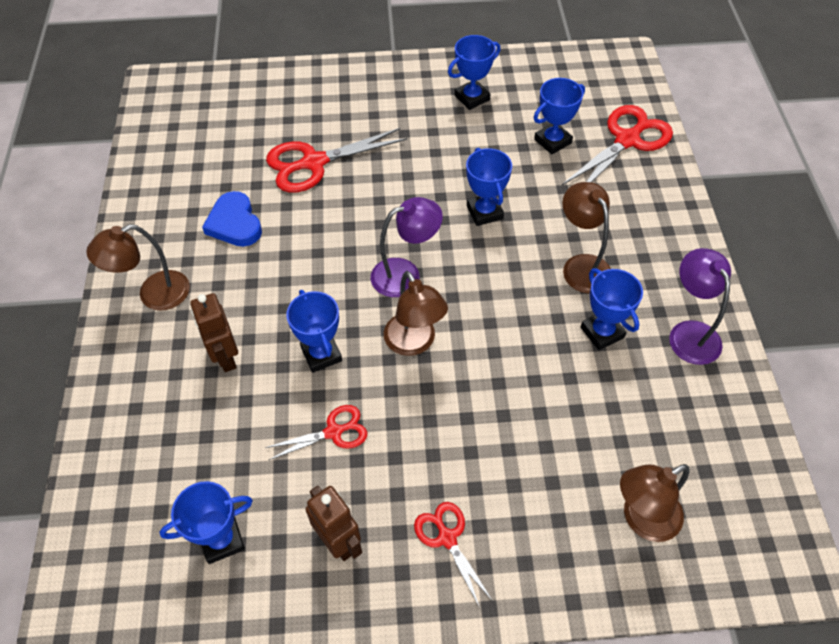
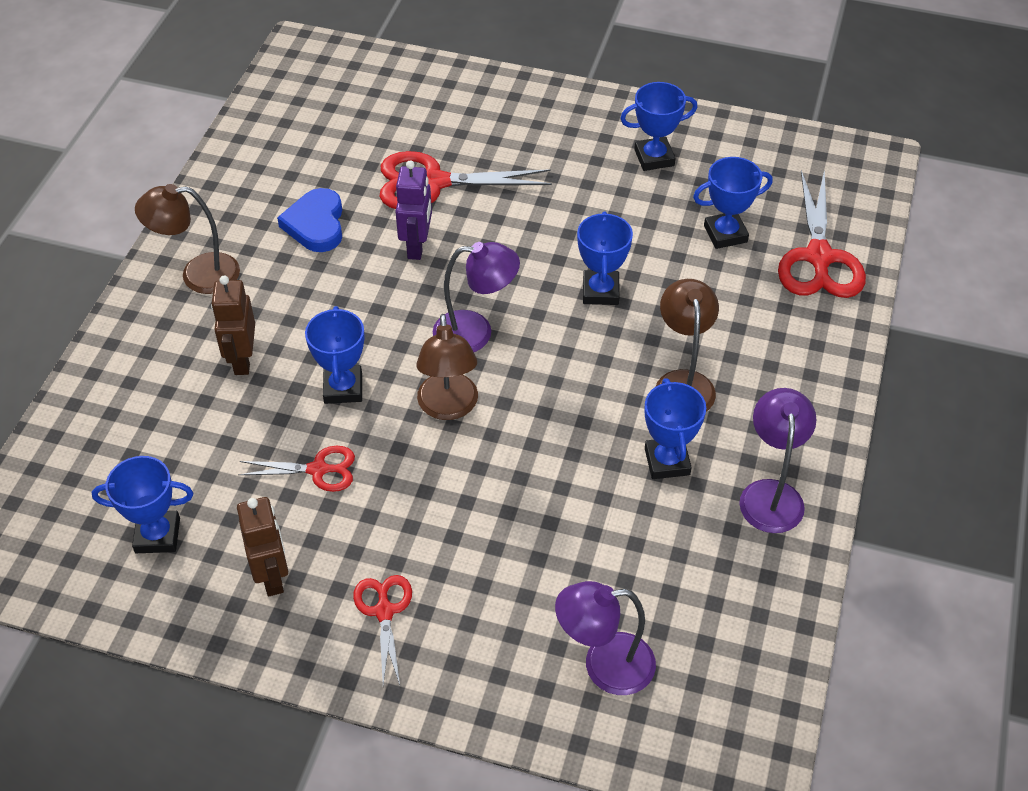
camera: 20 degrees right, 5 degrees down
red scissors [562,105,673,185] -> red scissors turned 120 degrees clockwise [778,170,866,298]
brown lamp [620,464,690,542] -> purple lamp [555,581,656,695]
none -> purple robot [395,160,432,260]

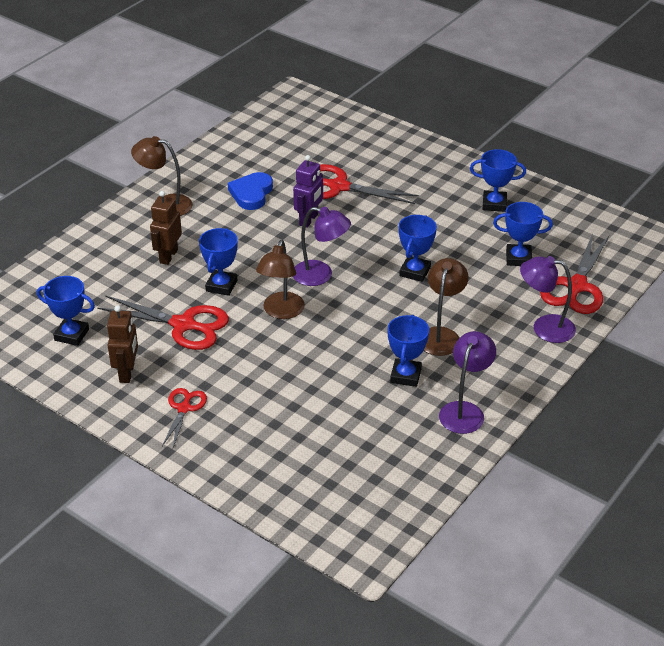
camera: 20 degrees right, 10 degrees down
red scissors [238,446,355,492] -> red scissors [97,295,229,350], size x1.76
purple lamp [555,581,656,695] -> purple lamp moved to [520,256,576,343]

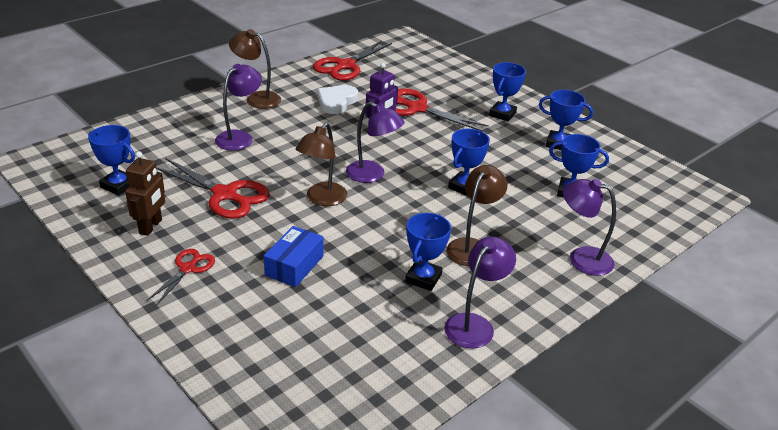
camera: 10 degrees right, 5 degrees down
brown robot [150,191,182,265] -> purple lamp [215,64,262,151]
blue trophy [199,228,238,296] -> blue trophy moved to [489,62,526,122]
blue heart [228,172,273,210] -> white heart [317,85,358,114]
red scissors [540,233,609,314] -> red scissors moved to [313,40,392,81]
none -> blue box [264,226,323,287]

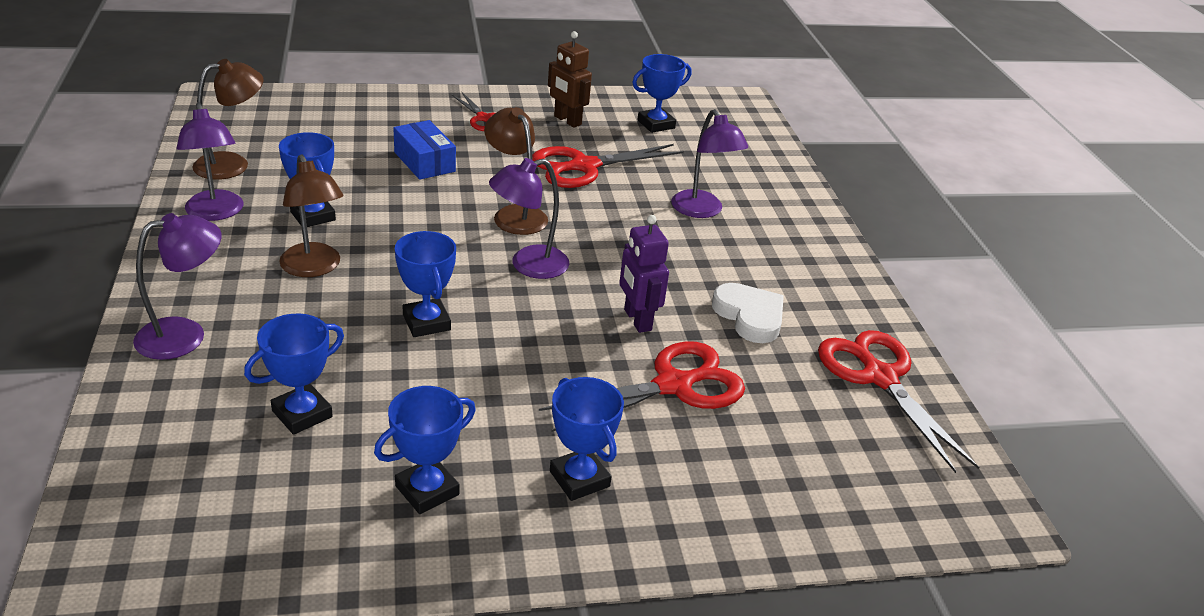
camera: 120 degrees right, 0 degrees up
brown lamp [229,29,281,109] -> brown lamp moved to [192,59,263,180]

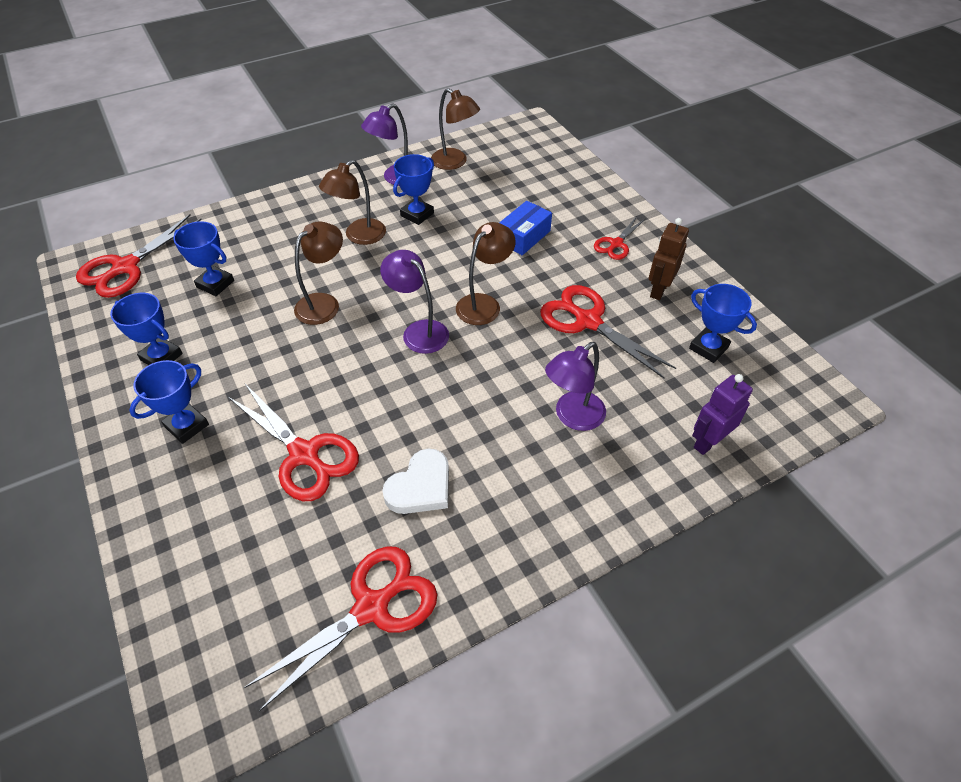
camera: 75 degrees right, 15 degrees up
purple lamp [133,213,222,360] -> none
blue trophy [395,231,456,337] -> brown lamp [294,222,343,325]
purple robot [619,215,669,333] -> purple robot moved to [692,374,753,455]
none -> red scissors [76,214,202,298]

